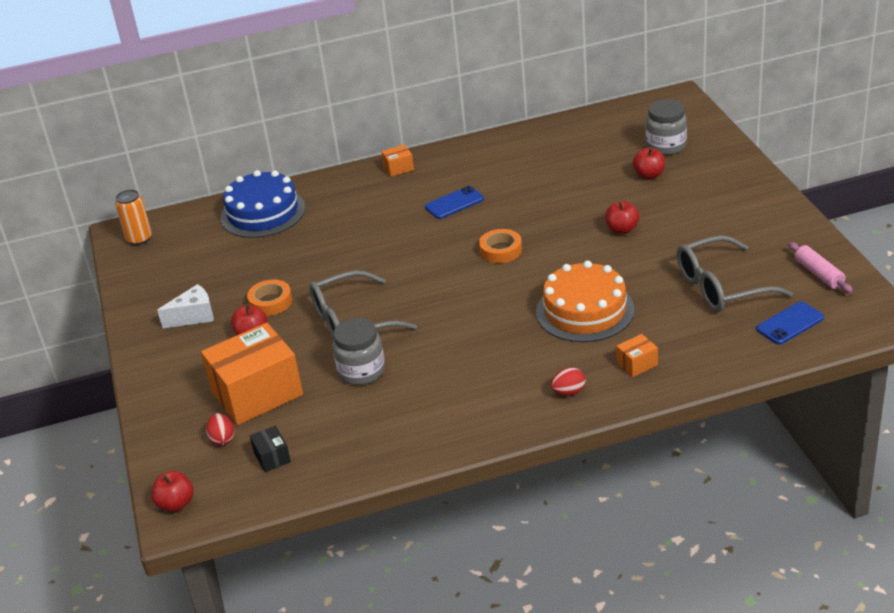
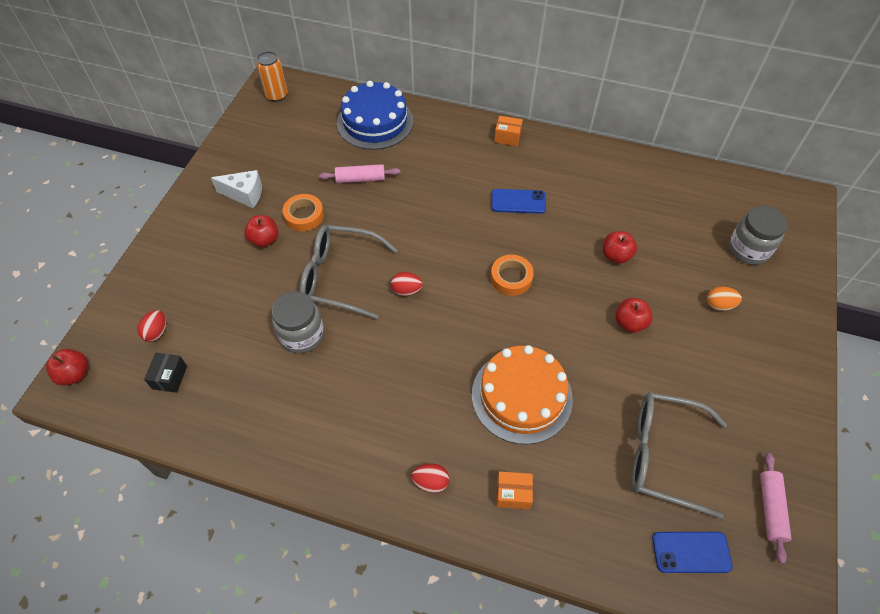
camera: 30 degrees right, 20 degrees up
orange box [201,323,303,425] -> none
red apple [633,147,665,179] -> red apple moved to [603,231,637,264]
none -> pink rolling pin [319,164,400,183]
none -> red egg [391,272,423,296]
none -> orange egg [707,287,742,311]

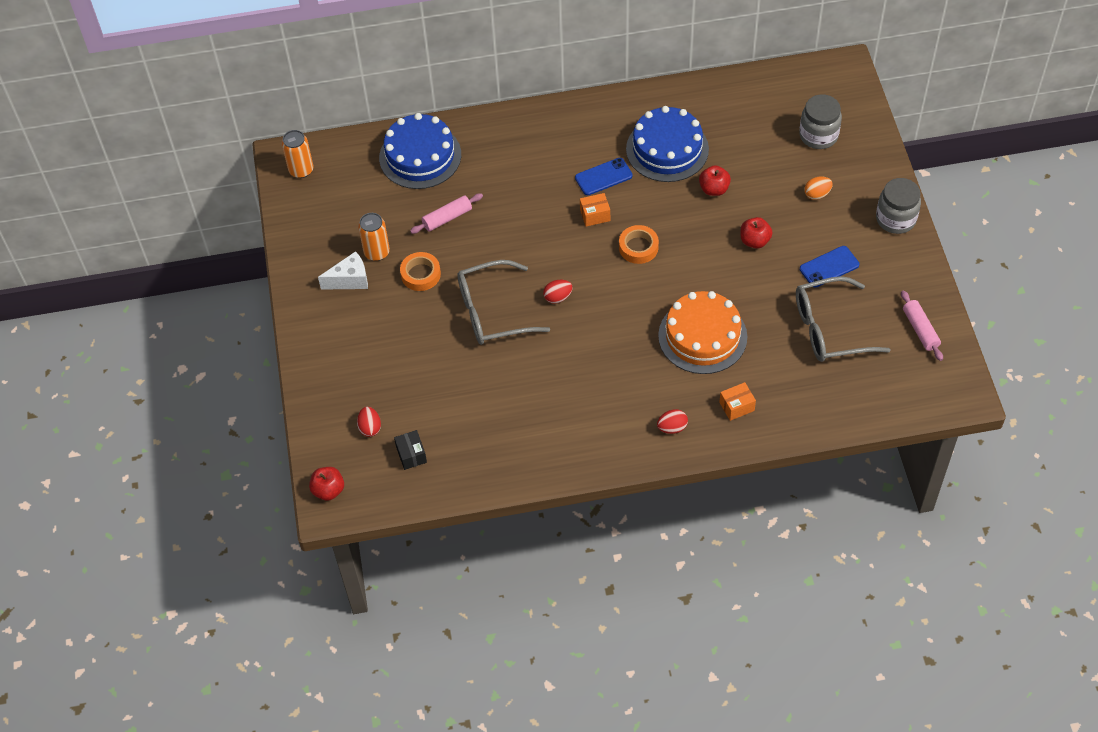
camera: 25 degrees left, 0 degrees up
red apple [244,215,278,247] -> none
grey jar [272,291,324,353] -> grey jar moved to [876,178,921,234]
orange box [494,116,523,146] -> orange box moved to [580,193,610,227]
blue phone [652,532,733,573] -> blue phone moved to [800,246,859,288]
none -> orange can [358,213,390,261]
none -> blue cake [626,106,709,182]

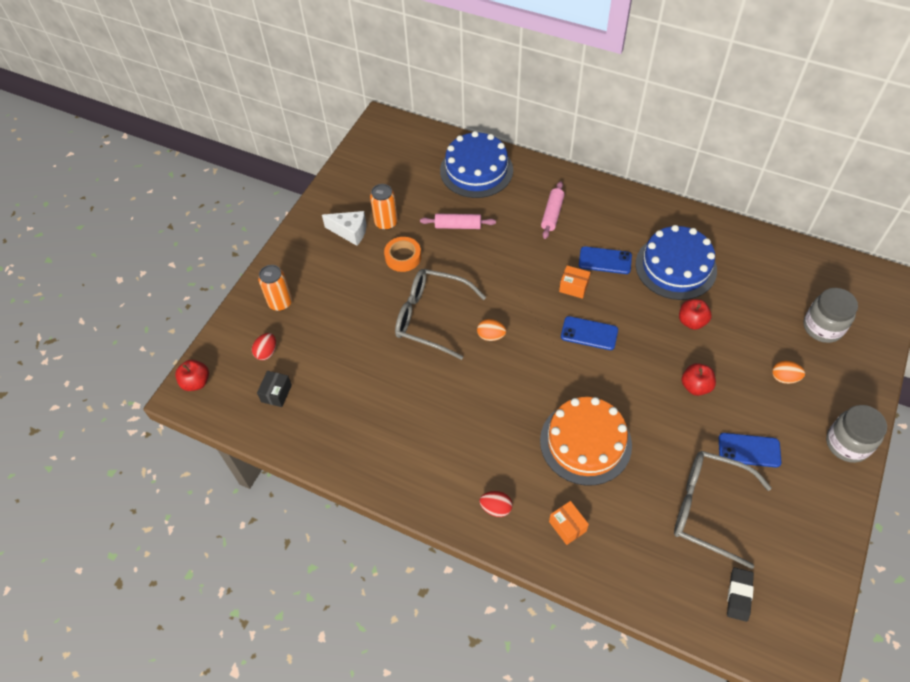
camera: 35 degrees right, 0 degrees up
orange can [282,130,313,178] -> orange can moved to [258,265,292,311]
red egg [543,280,573,304] -> orange egg [477,319,506,341]
orange tape [619,225,659,264] -> blue phone [561,316,618,350]
orange box [719,382,756,421] -> orange box turned 45 degrees clockwise [549,501,589,545]
pink rolling pin [901,290,943,361] -> pink rolling pin moved to [541,181,565,239]
none -> black eraser [727,568,754,622]

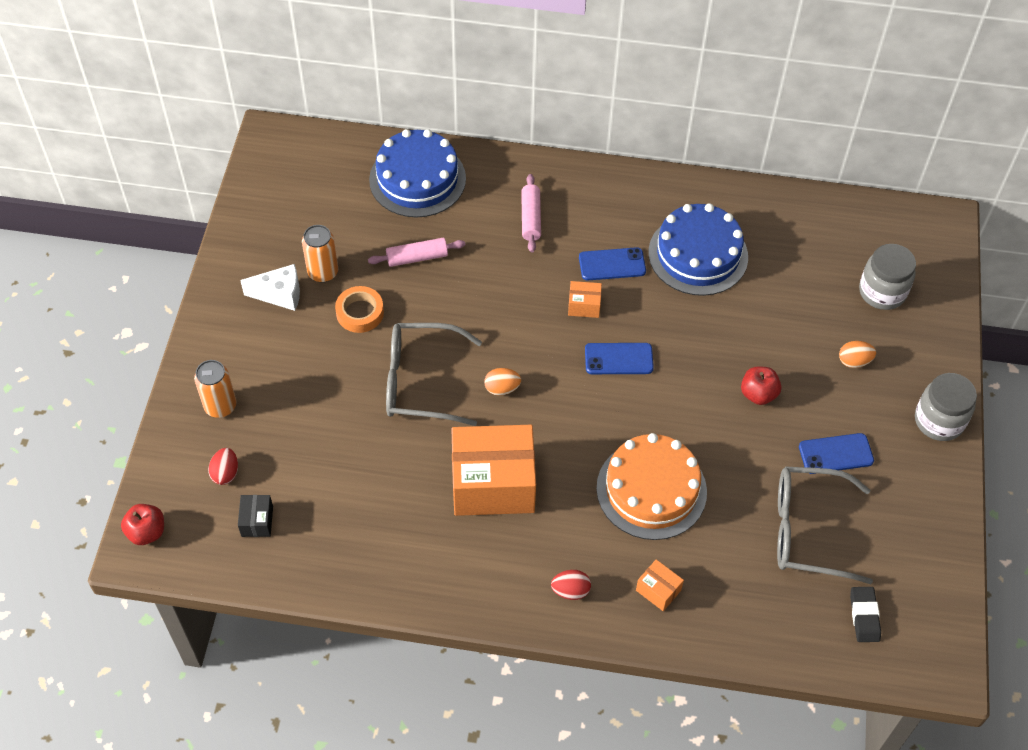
camera: 20 degrees left, 0 degrees up
red apple [679,299,712,330] -> none
none -> orange box [452,425,536,516]

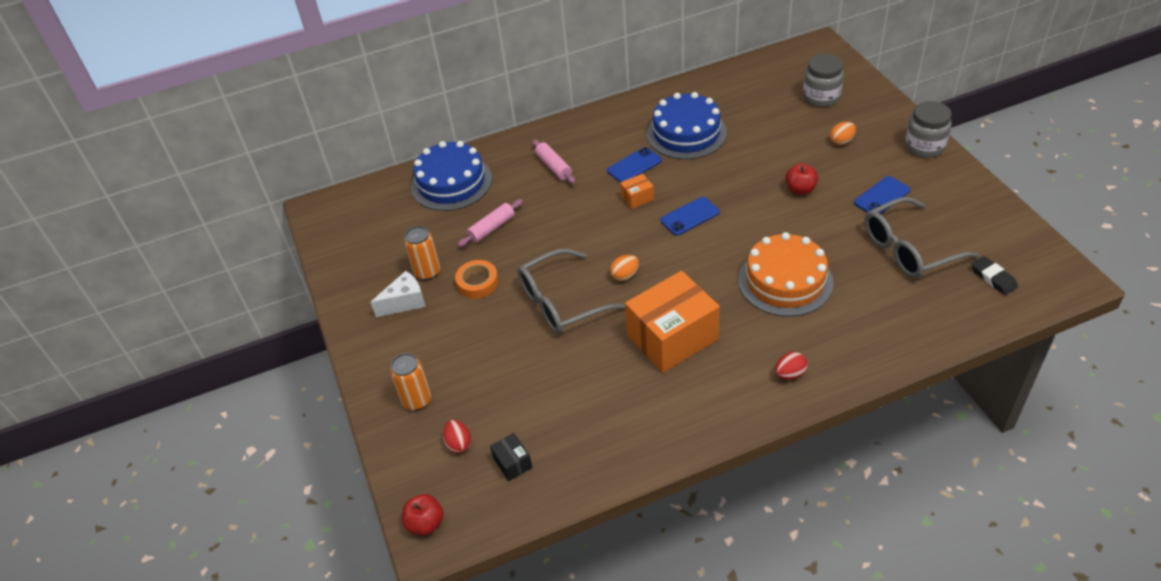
camera: 25 degrees left, 10 degrees down
orange box [636,559,684,611] -> none

